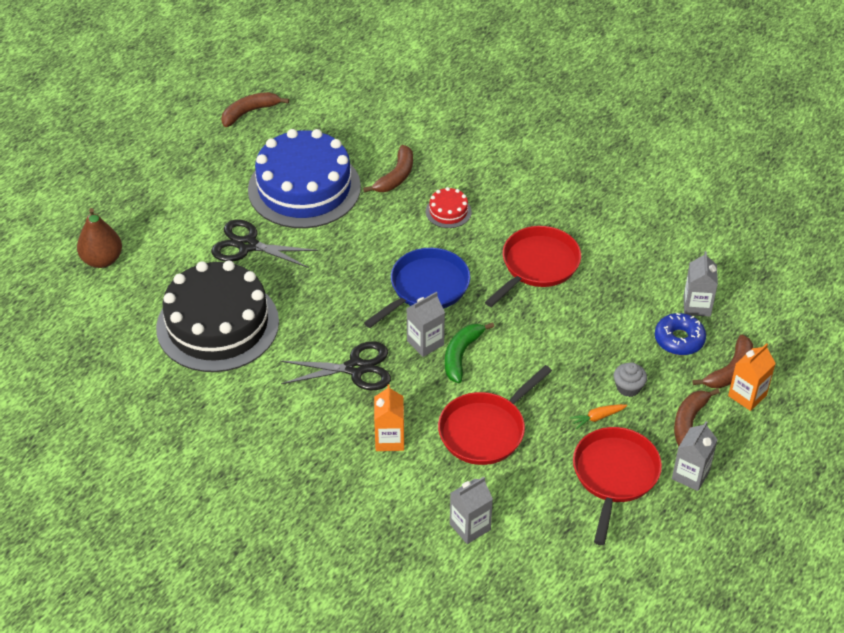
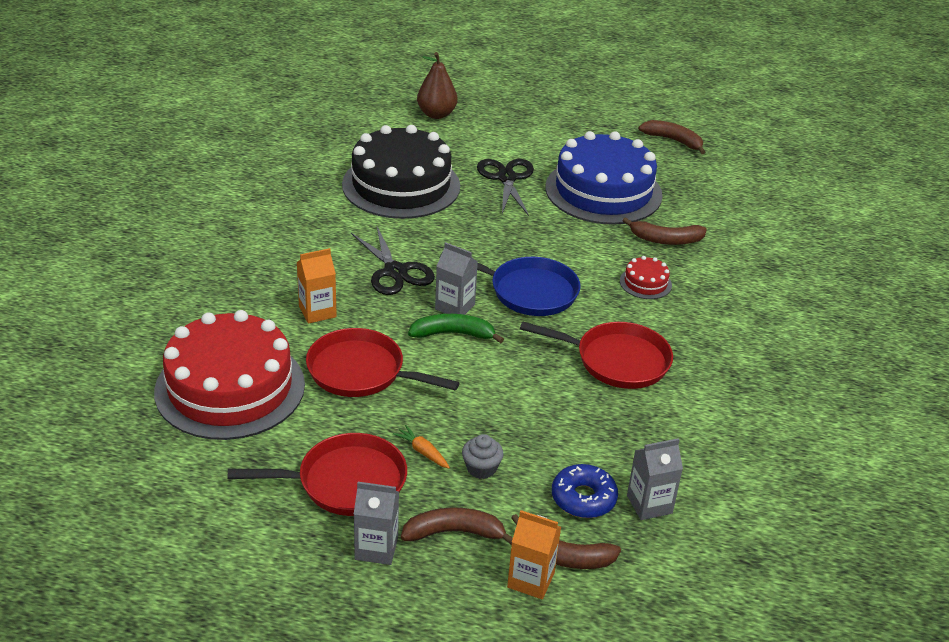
camera: 65 degrees right, 10 degrees down
grey carton [450,477,493,544] -> red cake [154,310,305,440]

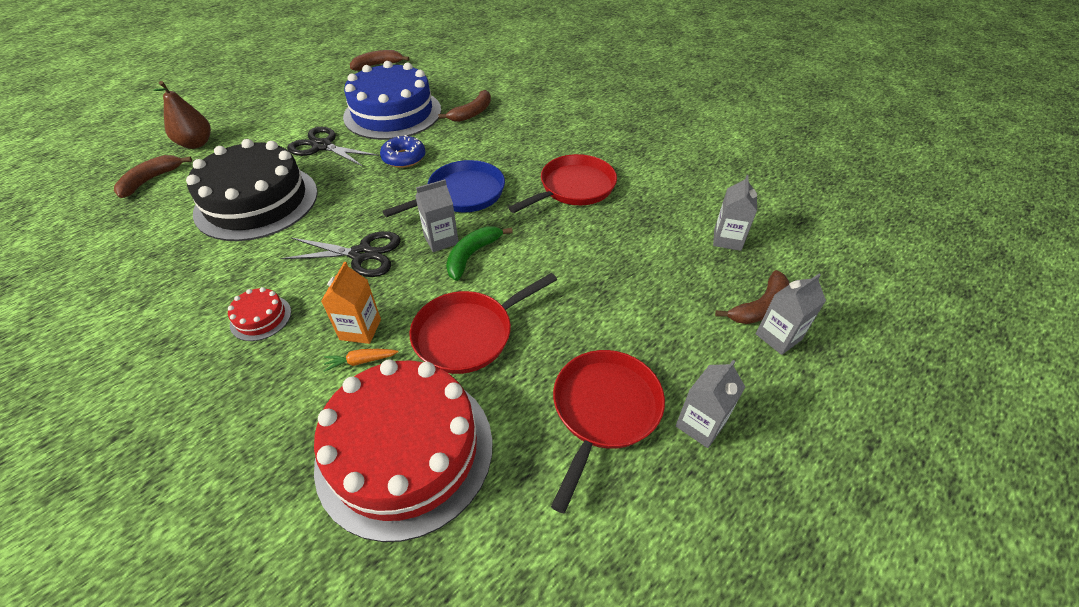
camera: 55 degrees left, 10 degrees up
orange carrot [393,425,450,469] -> orange carrot moved to [324,349,398,372]
brown banana [401,507,513,545] -> brown banana moved to [114,155,192,198]
grey cupcake [462,434,504,479] -> none
orange carton [507,510,561,599] -> grey carton [756,274,826,355]
blue donut [552,464,618,518] -> blue donut moved to [380,135,425,168]
red cake [620,256,672,299] -> red cake moved to [228,287,291,341]

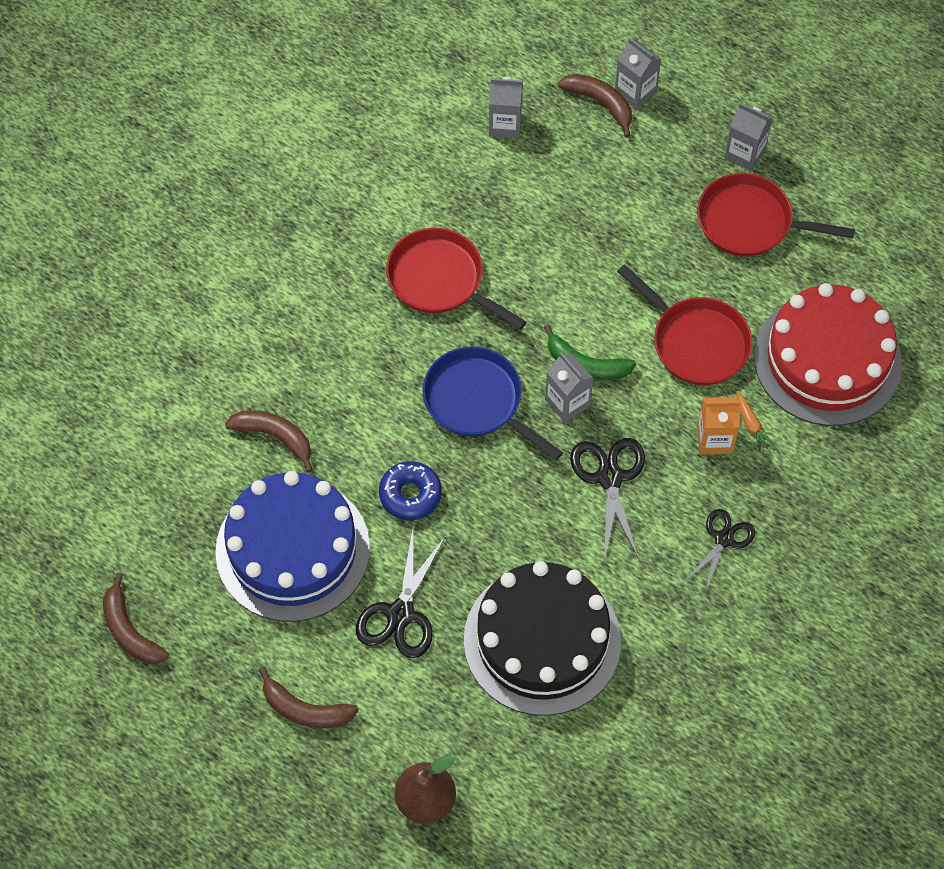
camera: 100 degrees left, 15 degrees up
brown banana [114,155,192,198] -> brown banana moved to [259,667,359,728]
red cake [228,287,291,341] -> black scissors [685,509,755,591]

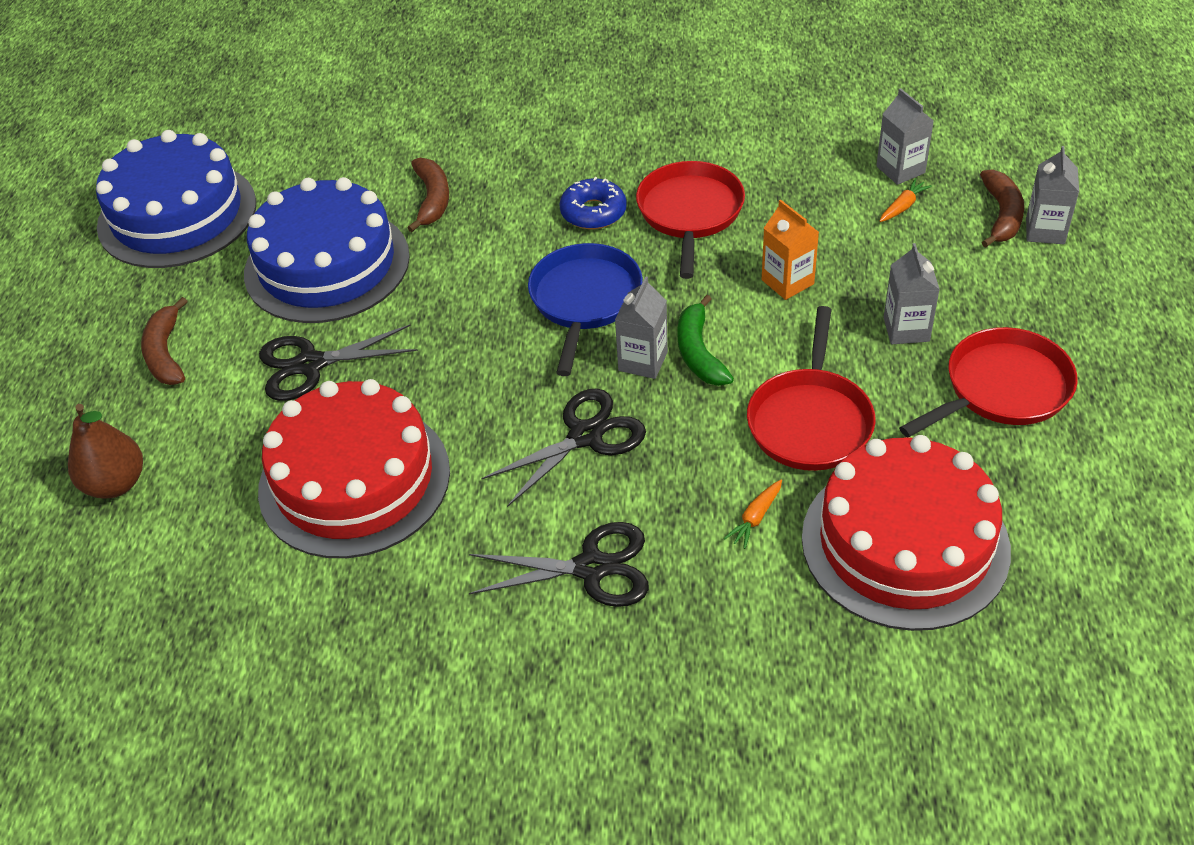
camera: 60 degrees right, 15 degrees down
brown banana [103,573,169,664] -> blue cake [96,130,256,268]
blue donut [379,461,442,520] -> blue donut moved to [559,177,627,229]
black cake [464,561,621,716] -> red cake [258,379,450,558]
black scissors [685,509,755,591] -> black scissors [469,522,649,607], size x1.51
red pan [697,173,855,256] -> red pan turned 75 degrees clockwise [899,327,1078,437]
orange carton [697,397,741,455] -> orange carton moved to [762,200,819,300]
grey carton [725,103,773,171] -> grey carton moved to [884,243,940,344]
none -> orange carrot [879,178,932,222]

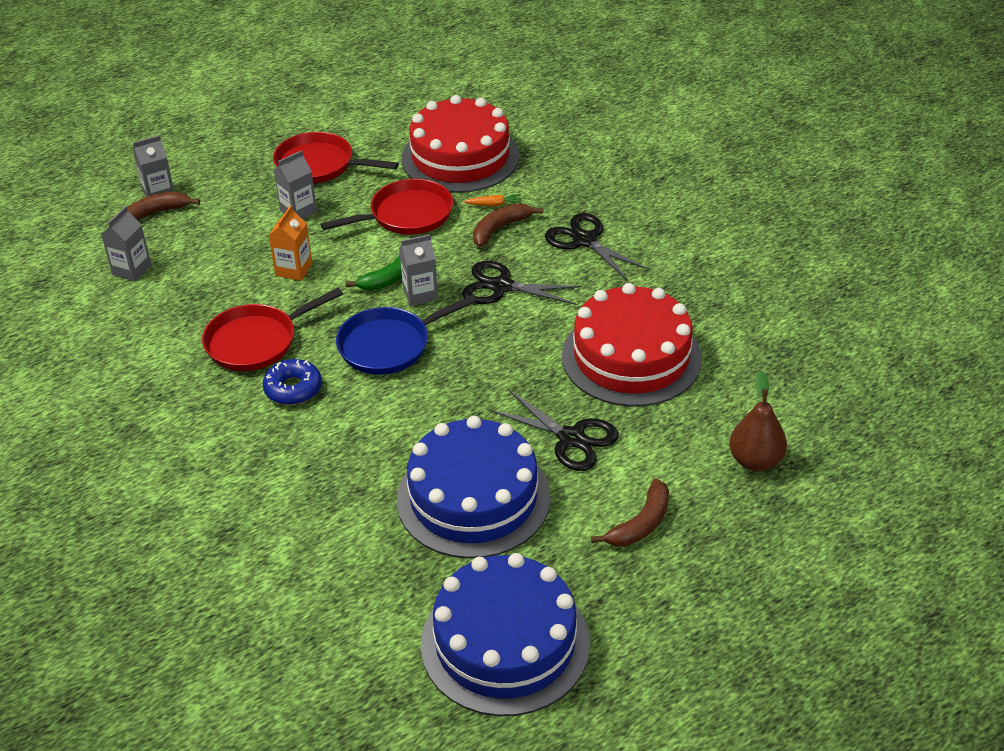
camera: 130 degrees left, 5 degrees down
brown banana [408,158,449,232] -> brown banana moved to [473,203,543,247]
orange carrot [879,178,932,222] -> none

